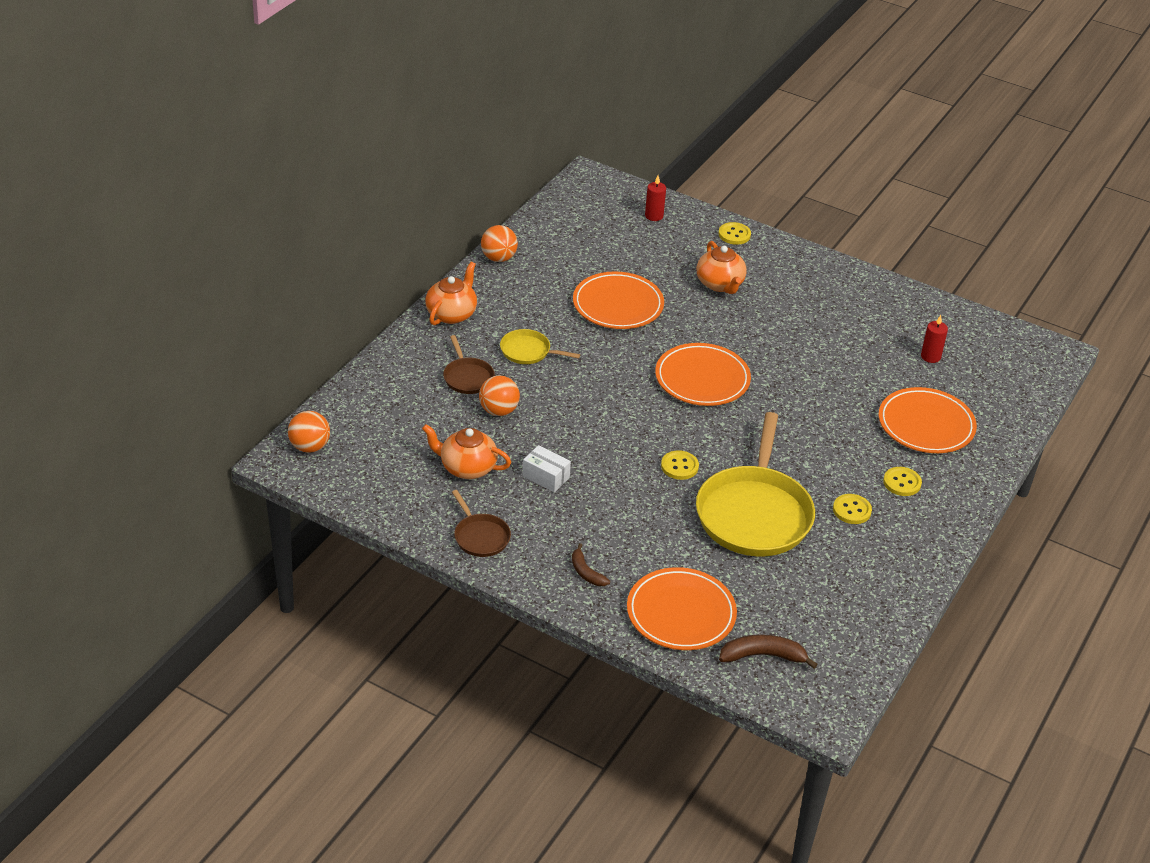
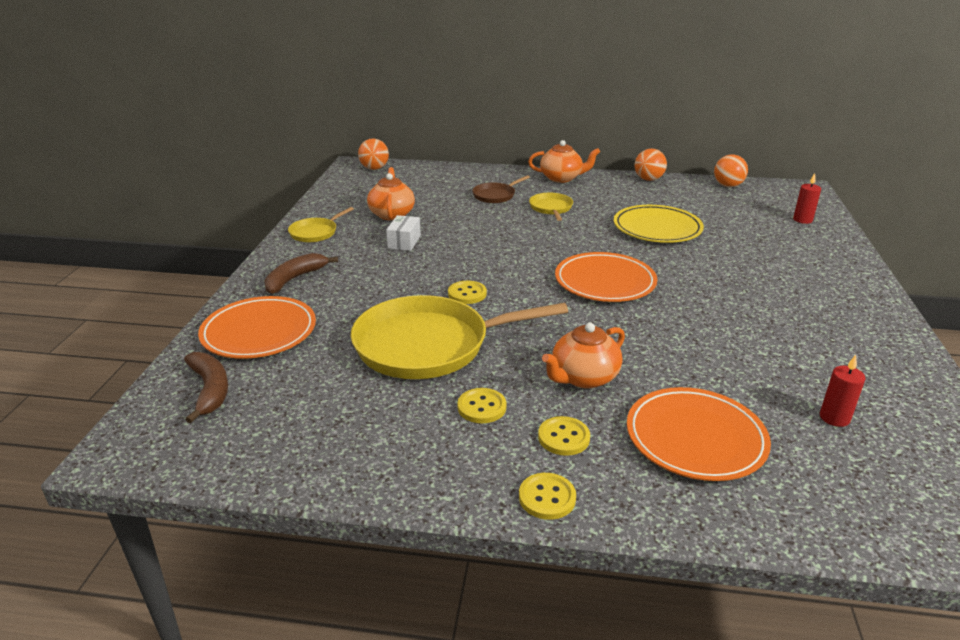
camera: 70 degrees right, 10 degrees down
brown pan [452,490,511,557] -> yellow pan [288,207,354,242]
orange ball [479,375,520,416] -> orange ball moved to [714,155,748,187]
brown banana [572,543,610,586] -> brown banana [264,253,338,294], size x1.53
orange plate [573,272,664,329] -> yellow plate [614,205,704,243]
orange teapot [697,241,746,294] -> orange teapot moved to [542,323,625,389]
yellow button [718,222,751,245] -> yellow button moved to [519,473,576,520]

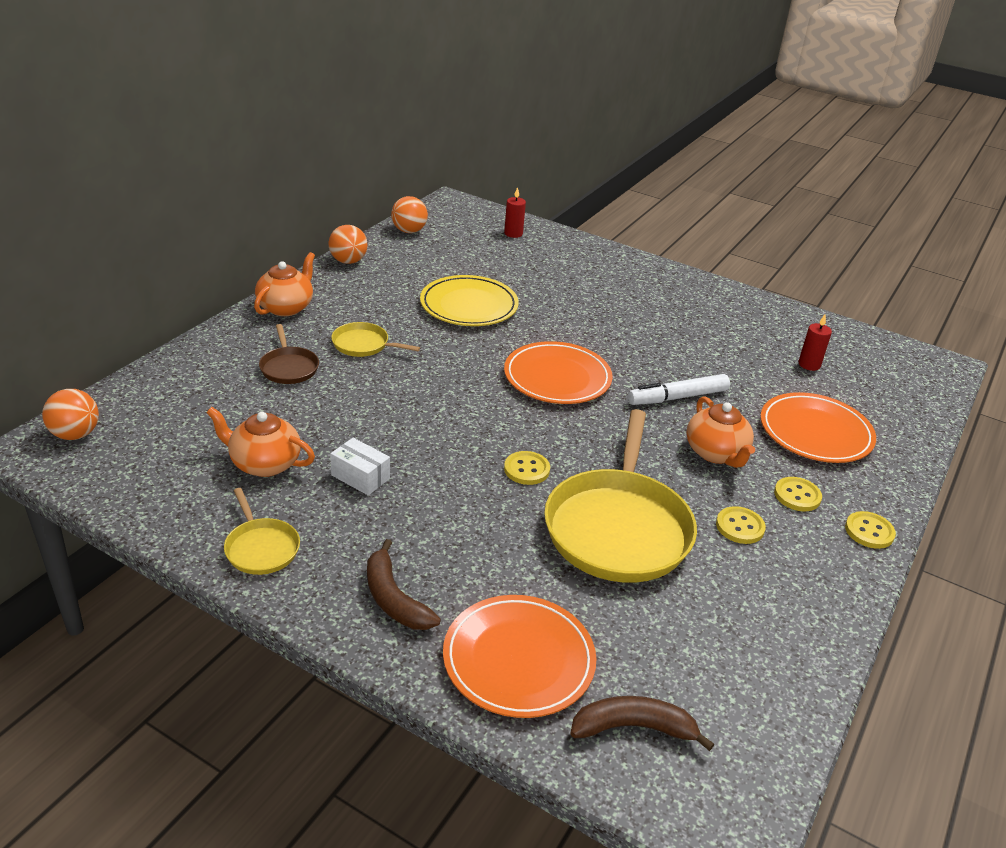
camera: 70 degrees left, 5 degrees up
none -> white marker [628,374,730,405]

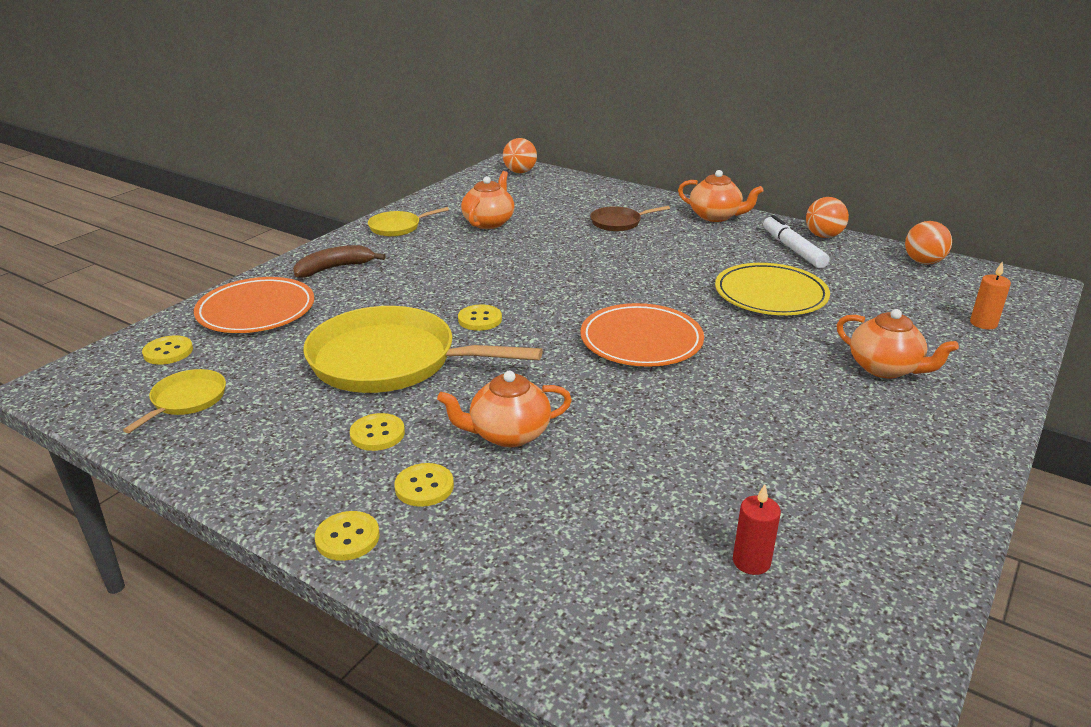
camera: 95 degrees right, 5 degrees down
white box [330,438,390,495] -> none
yellow pan [331,322,420,357] -> yellow pan moved to [123,369,226,433]
red candle [504,187,526,238] -> orange candle [970,261,1011,329]
brown banana [570,696,714,751] -> yellow button [142,335,193,365]
white marker [628,374,730,405] -> white marker moved to [763,215,829,268]
orange plate [760,392,876,463] -> none
none -> orange teapot [837,309,959,378]

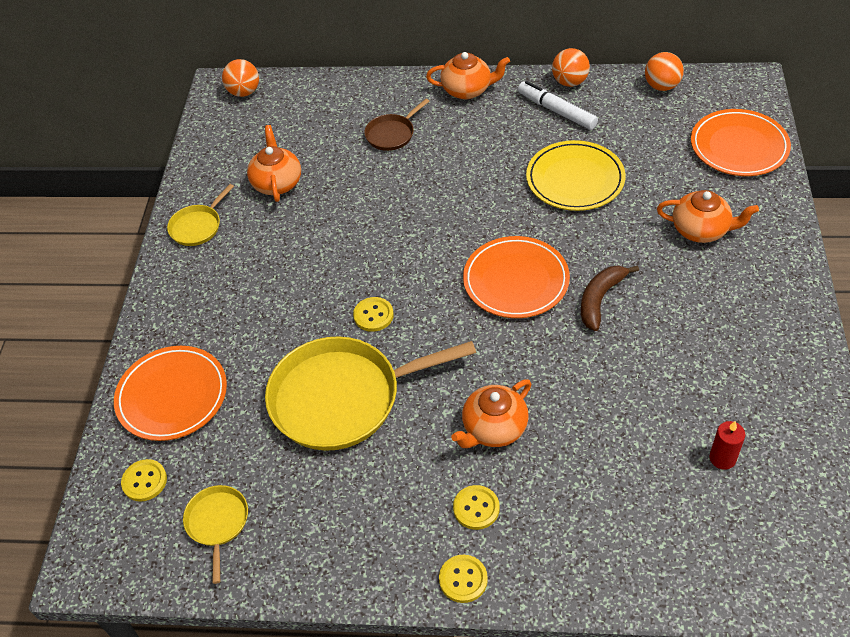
camera: 25 degrees left, 20 degrees up
brown banana [293,245,386,278] -> brown banana moved to [581,265,639,331]
yellow button [350,413,405,451] -> none
orange candle [970,261,1011,329] -> orange plate [691,109,791,176]

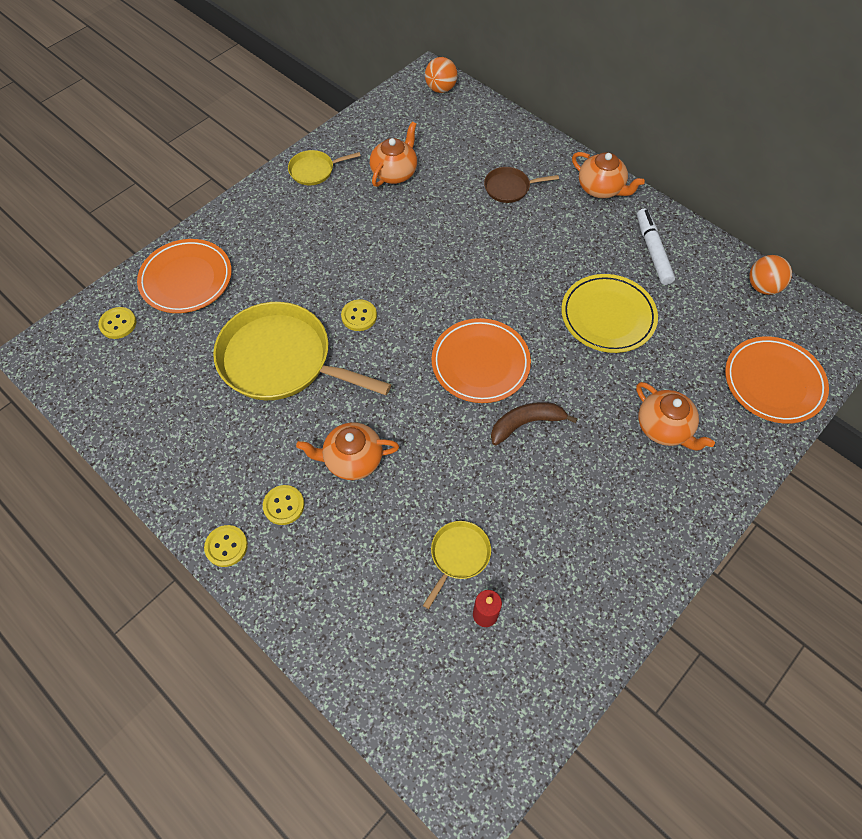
camera: 35 degrees right, 10 degrees up
yellow pan [183,485,248,584] -> yellow pan moved to [423,521,491,609]
orange ball [552,48,590,87] -> none

